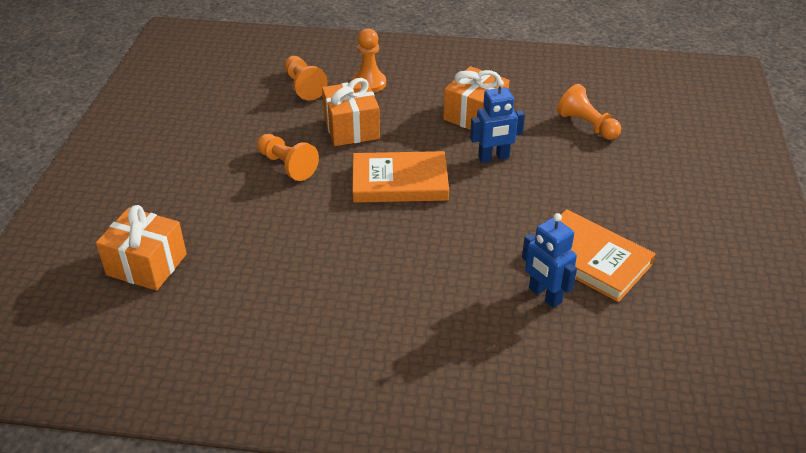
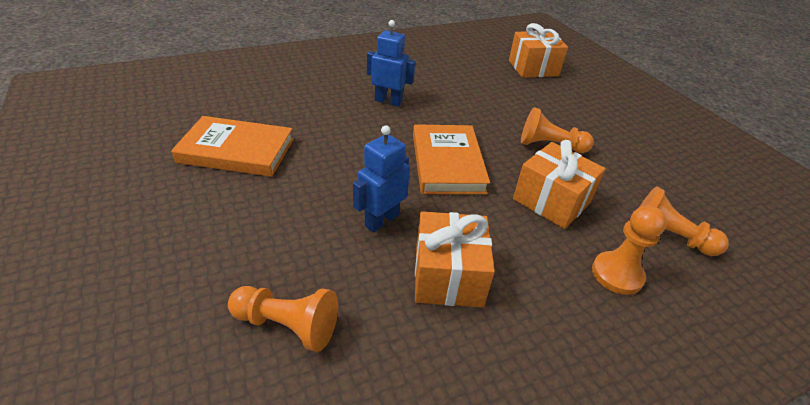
camera: 145 degrees right, 0 degrees up
orange book [352,151,449,203] -> orange book turned 60 degrees counterclockwise [413,124,490,194]
blue robot [522,213,577,308] -> blue robot moved to [367,20,416,106]

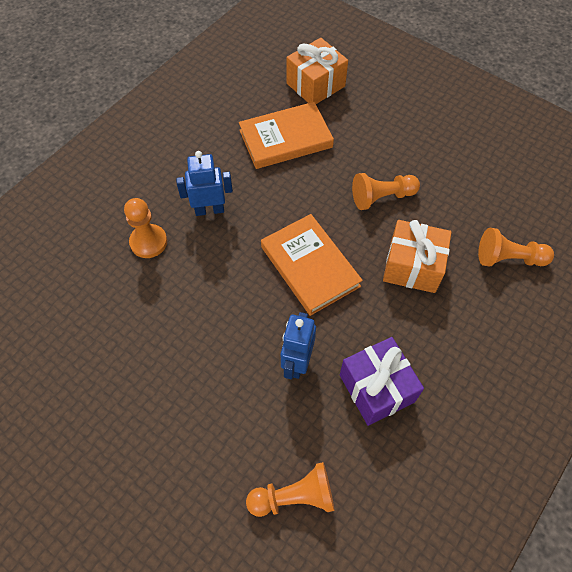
camera: 25 degrees left, 20 degrees up
orange book [171,116,294,177] -> orange book moved to [239,102,334,169]
orange gift [415,211,495,307] -> purple gift [340,337,424,426]
orange pawn [592,205,667,295] -> orange pawn moved to [124,198,167,258]

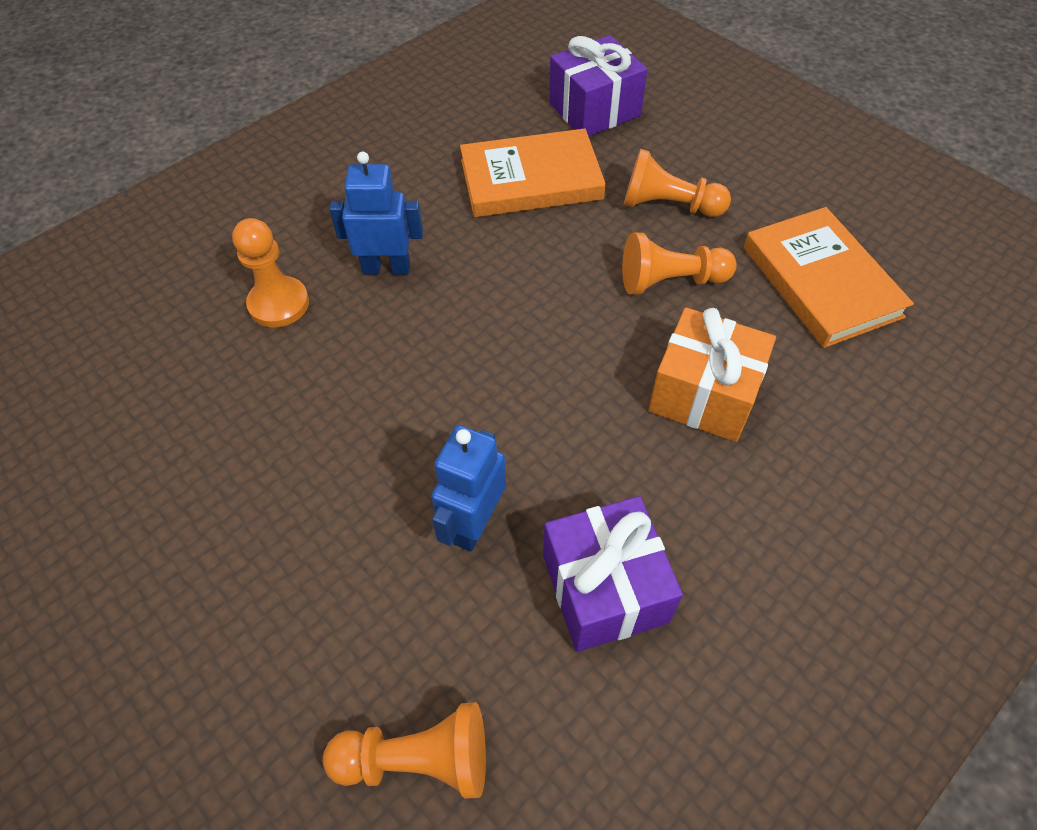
camera: 10 degrees right, 5 degrees down
orange book [261,214,363,316] -> orange book moved to [744,207,914,348]
orange gift [286,38,348,104] -> purple gift [549,35,647,136]
orange pawn [478,228,554,267] -> orange pawn moved to [624,149,731,217]

